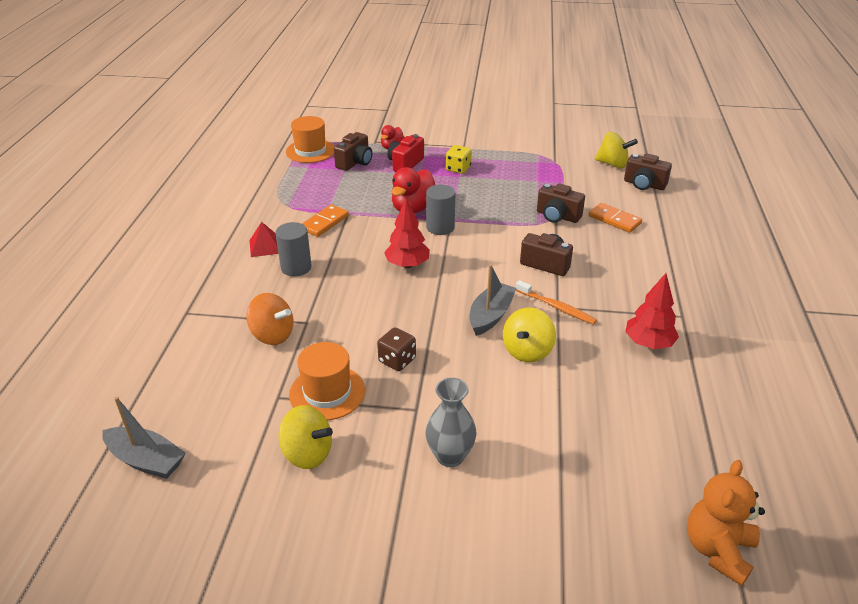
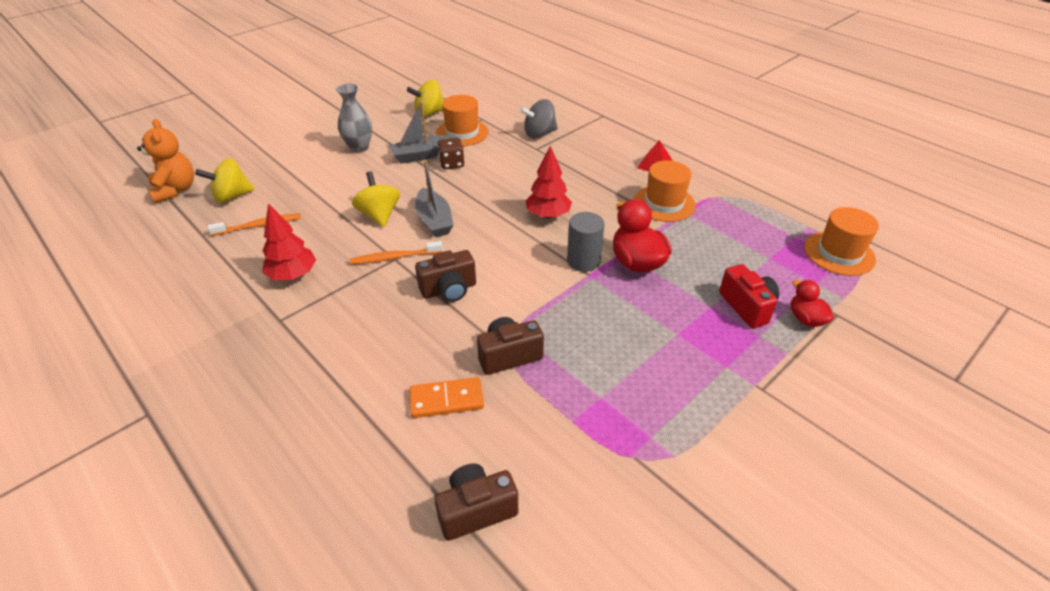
camera: 130 degrees right, 5 degrees up
grey boat [102,397,186,479] -> grey boat moved to [389,101,453,164]
orange spinning top [246,293,293,345] -> grey spinning top [520,99,558,138]
grey cylinder [275,222,312,277] -> none
orange domino [302,204,349,237] -> orange hat [634,160,696,222]
brown camera [334,132,372,171] -> none
yellow dice [446,145,472,174] -> none
yellow spinning top [595,132,638,169] -> yellow spinning top moved to [195,158,255,203]
none -> orange toothbrush [208,213,301,236]

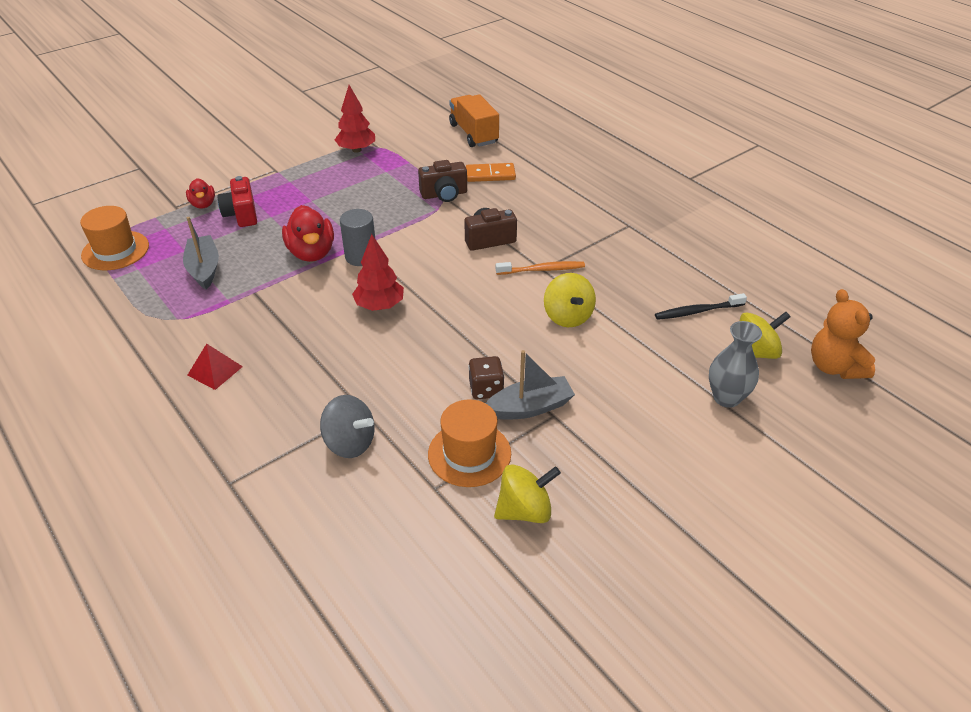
camera: 175 degrees left, 0 degrees up
orange toothbrush [208,213,301,236] -> black toothbrush [655,293,747,320]
red tree [262,203,316,280] -> red tree moved to [335,85,375,153]
grey vase [336,83,372,153] -> grey vase moved to [709,321,762,408]
grey boat [415,160,453,237] -> grey boat moved to [183,217,219,290]
brown camera [434,463,518,541] -> orange truck [449,94,499,147]
grey spinning top [520,99,558,138] -> grey spinning top turned 45 degrees clockwise [320,395,375,458]
orange hat [634,160,696,222] -> none

